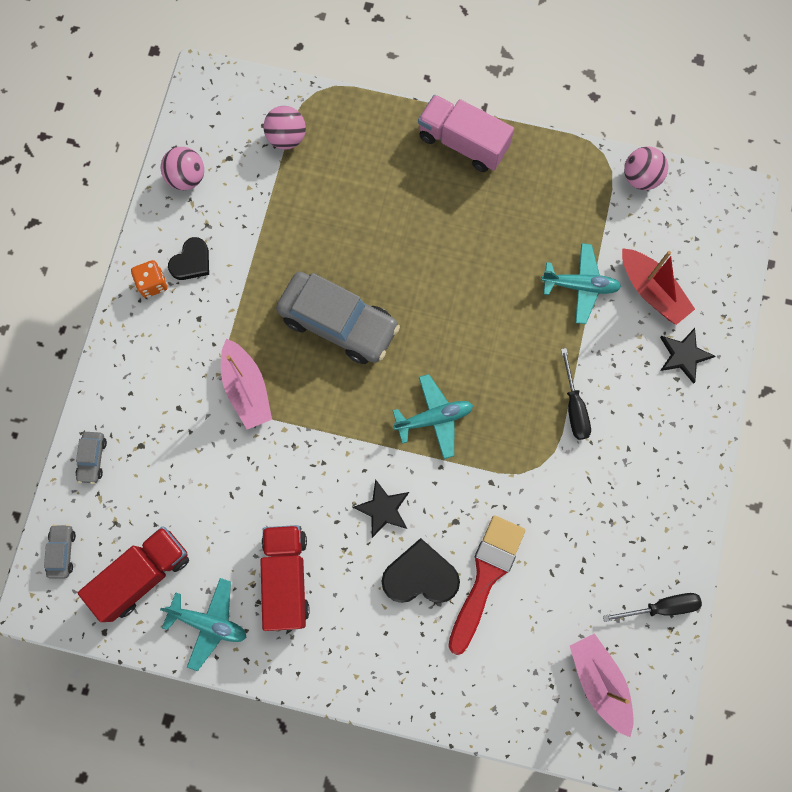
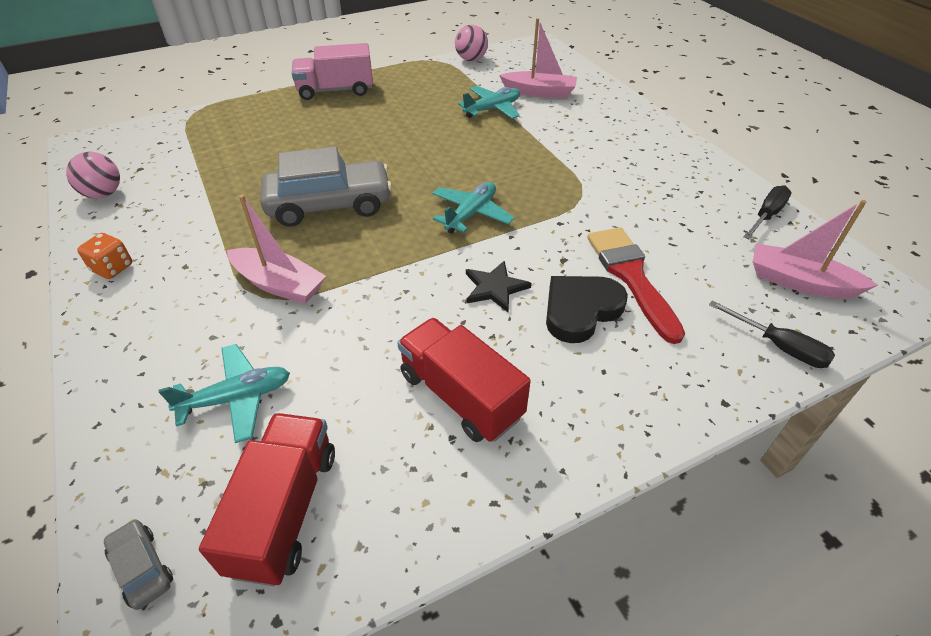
camera: 40 degrees left, 30 degrees down
grey car [76,432,107,484] -> none
turquoise plane [160,578,247,671] -> turquoise plane moved to [159,344,290,443]
black heart [168,237,209,280] -> none
pink ball [263,106,306,149] -> none
black screwdriver [561,348,591,440] -> black screwdriver moved to [709,300,835,368]
red boat [622,248,695,325] -> pink boat [499,18,577,98]
black star [660,328,715,384] -> none

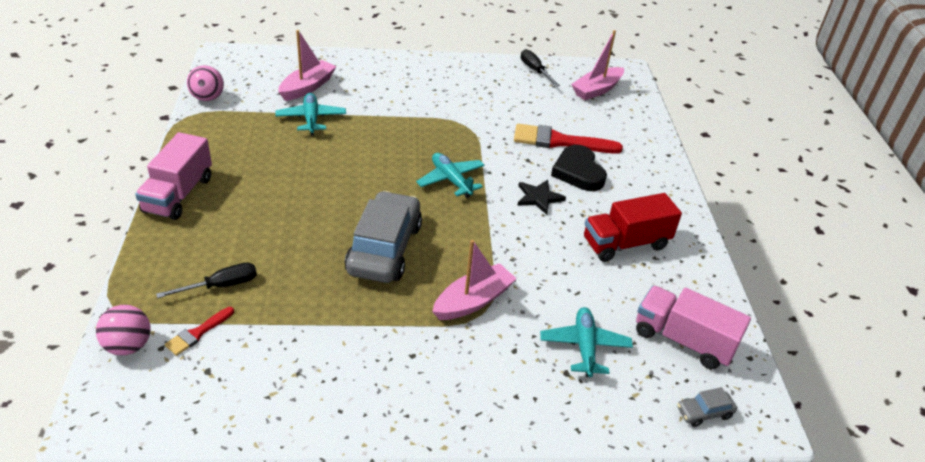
camera: 70 degrees left, 5 degrees down
pink ball [66,152,120,199] -> pink ball moved to [96,305,151,355]
orange dice [77,233,132,279] -> none
red truck [199,413,335,586] -> pink truck [636,286,751,369]
black screwdriver [709,300,835,368] -> black screwdriver moved to [156,263,257,298]
none -> red brush [165,307,234,356]

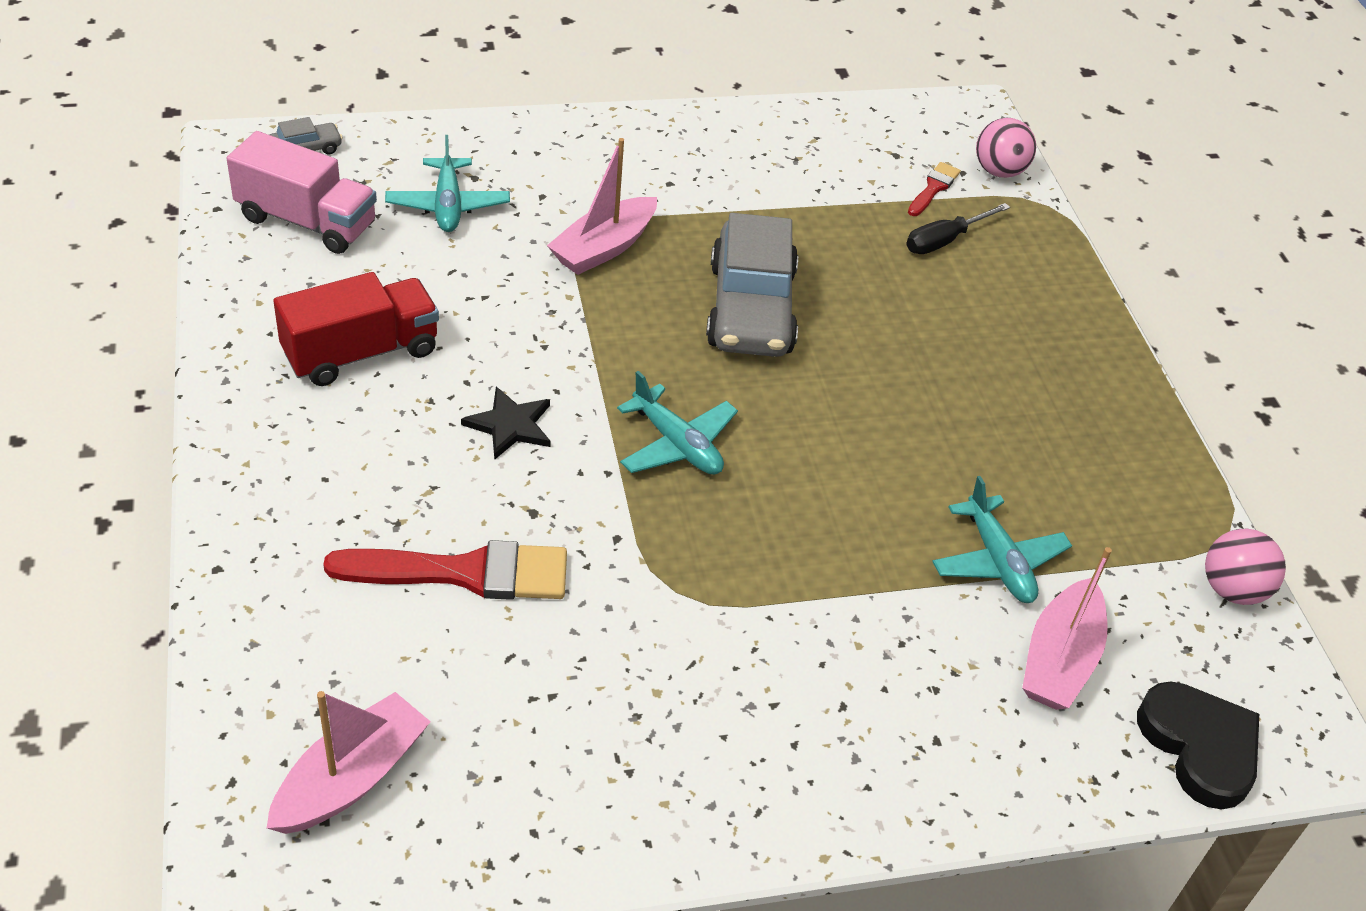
camera: 170 degrees right, 5 degrees up
pink truck [135,132,212,220] -> none
black screwdriver [521,49,560,87] -> none
black heart [551,145,607,191] -> black heart moved to [1137,681,1259,809]

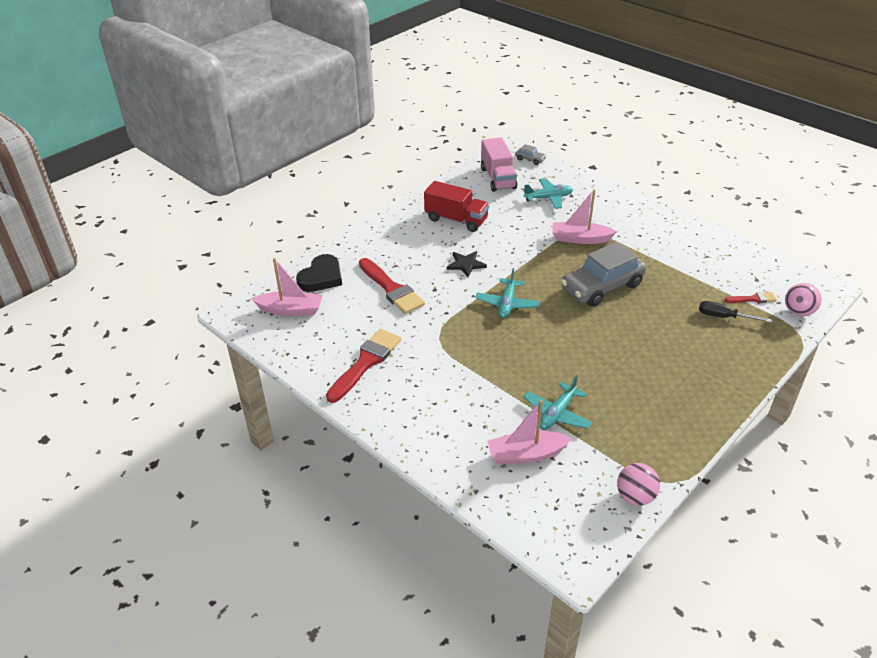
camera: 60 degrees right, 5 degrees down
turquoise plane [385,135,510,232] -> turquoise plane turned 150 degrees counterclockwise [523,178,573,209]
black heart [1137,681,1259,809] -> black heart moved to [296,254,342,292]
none -> red brush [326,329,401,403]

